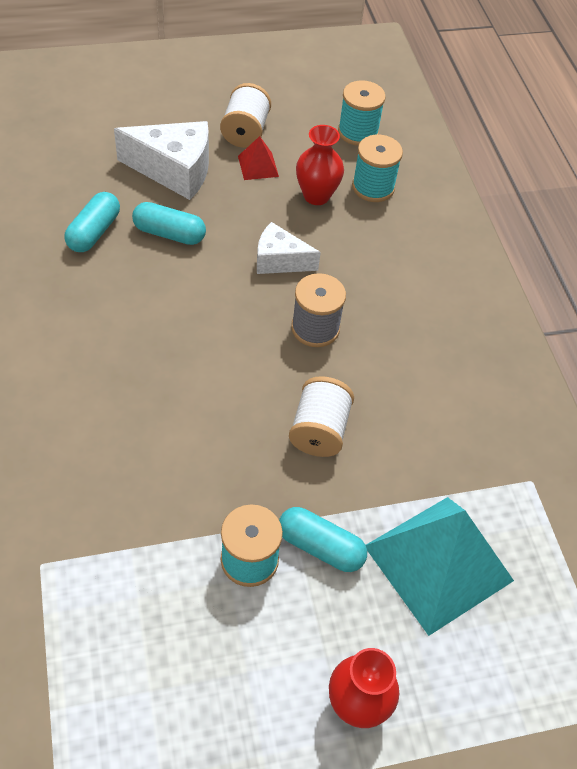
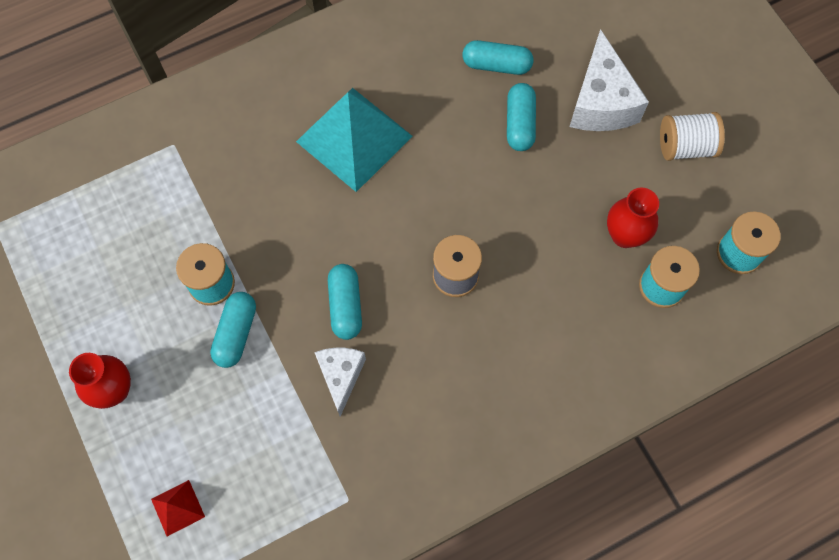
camera: 80 degrees right, 15 degrees up
red pyramid [238,136,279,180] -> red pyramid moved to [151,480,205,536]
white cheese [257,222,321,274] -> white cheese moved to [314,348,366,416]
white spool [289,376,354,457] -> turquoise capsule [328,264,362,340]
turquoise pyramid [366,497,514,636] -> turquoise pyramid moved to [296,88,413,192]

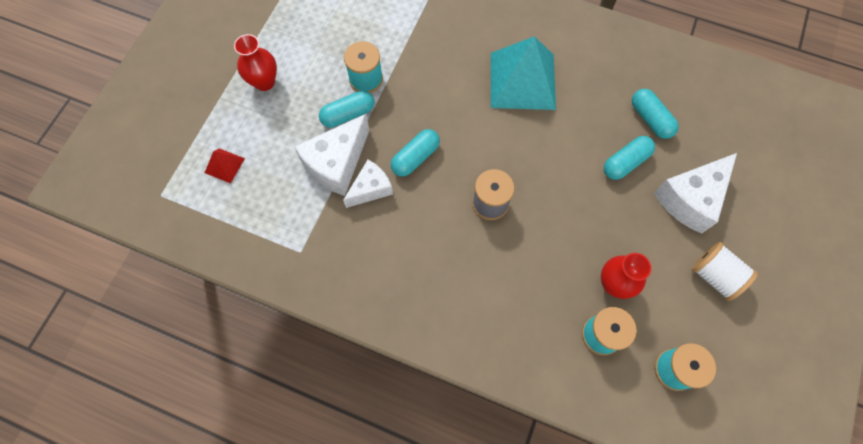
camera: 50 degrees right, 0 degrees up
none -> white cheese [294,114,369,196]

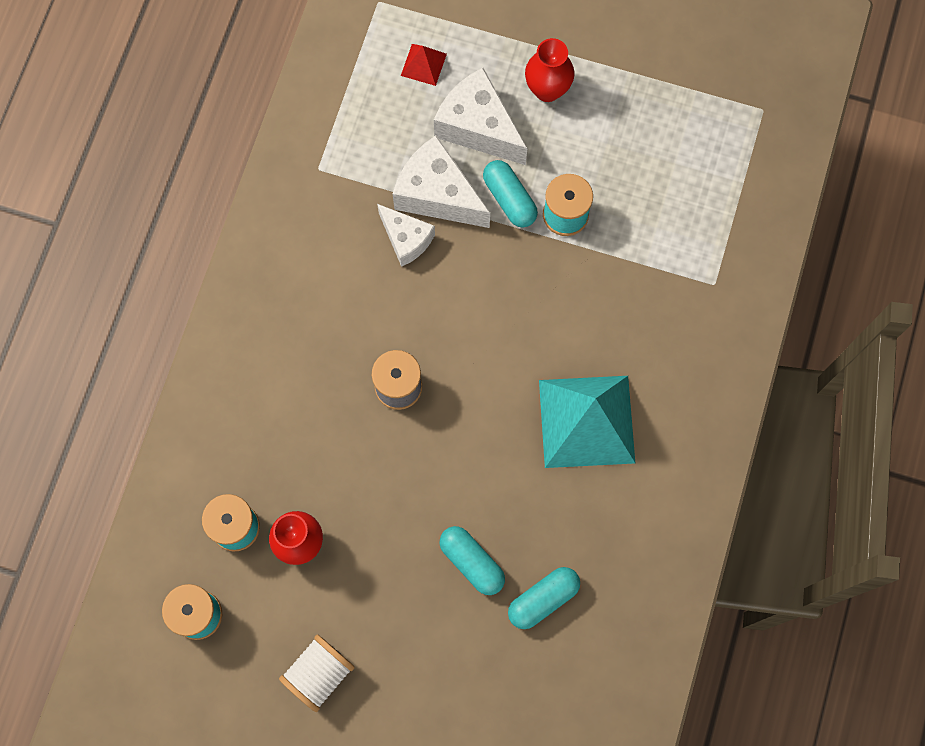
camera: 85 degrees right, 5 degrees up
turquoise capsule [391,129,440,177] -> none
white cheese [654,153,737,234] -> white cheese moved to [434,68,527,165]

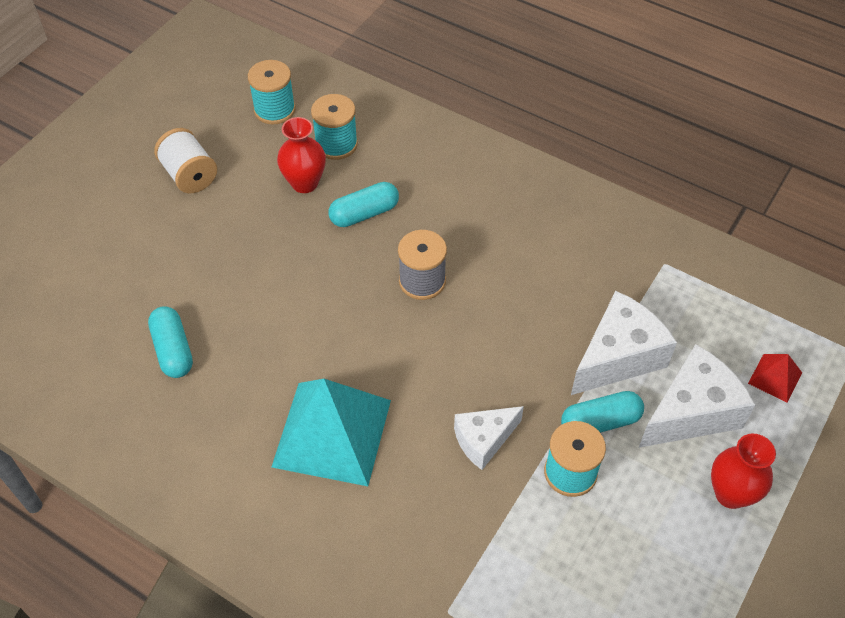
camera: 105 degrees right, 20 degrees down
white cheese [377,204,435,267] -> white cheese moved to [454,406,524,470]
turquoise capsule [440,526,505,595] -> turquoise capsule moved to [328,182,399,227]

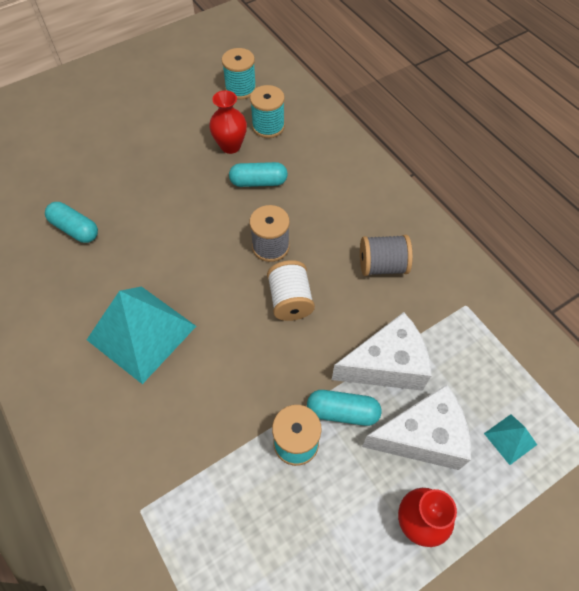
camera: 25 degrees right, 5 degrees up
turquoise capsule [148,306,193,378] -> turquoise capsule turned 60 degrees counterclockwise [45,202,98,243]
white spool [154,128,217,193] -> white spool moved to [267,260,315,321]
white cheese [454,406,524,470] -> none
red pyramid [748,354,802,403] -> turquoise pyramid [484,414,537,465]
none -> grey spool [360,235,413,276]

